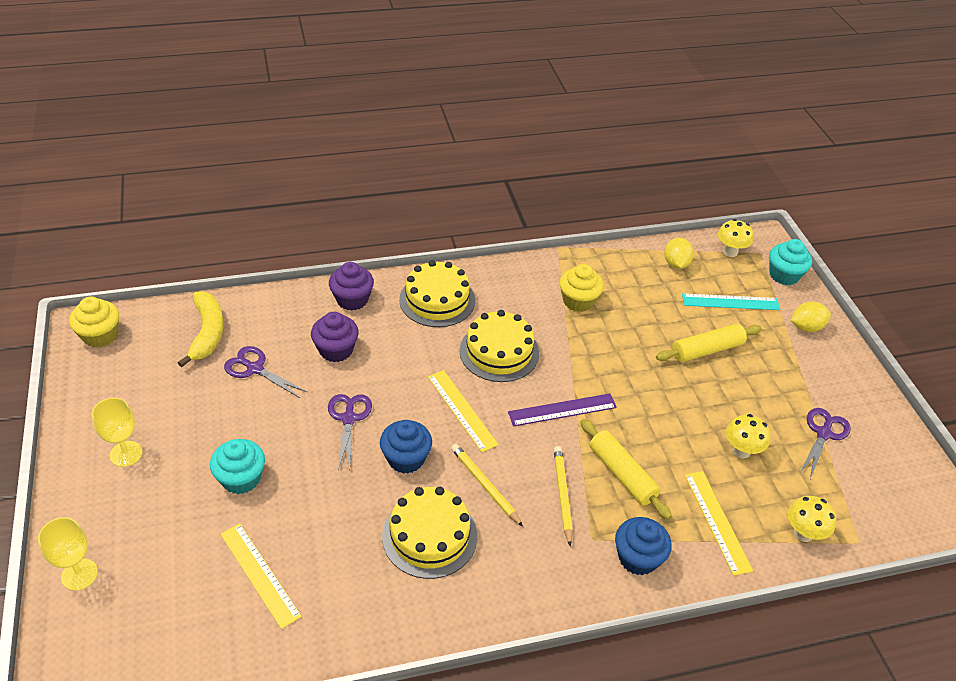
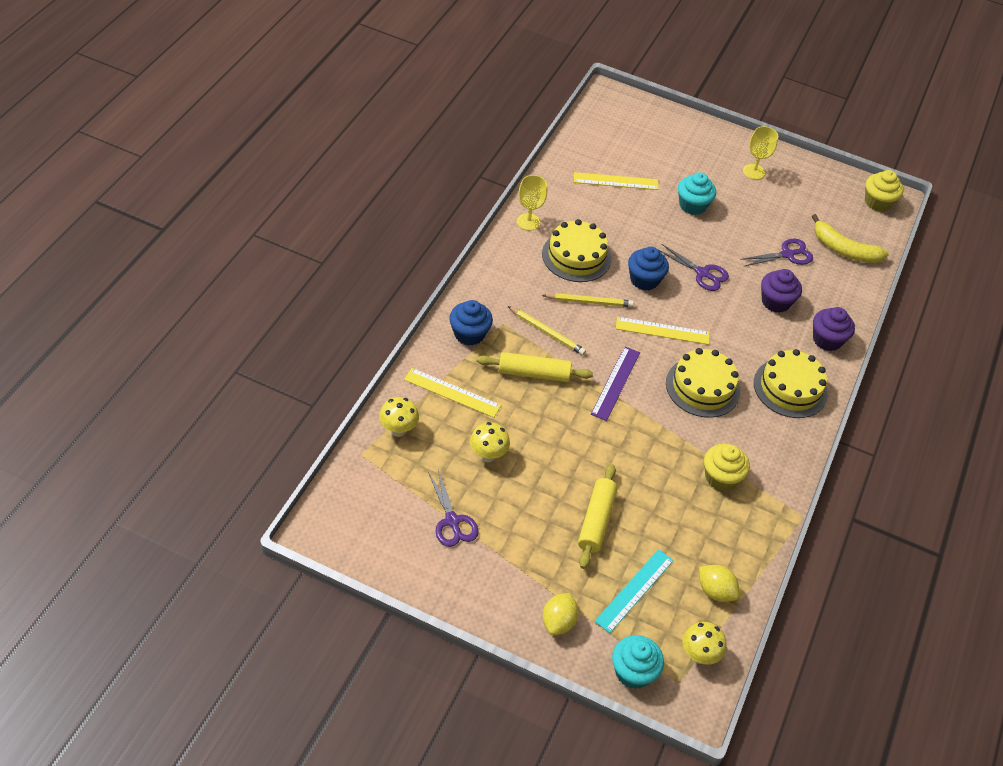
camera: 125 degrees right, 5 degrees up
yellow goblet [38,517,98,590] -> yellow goblet moved to [517,175,547,231]

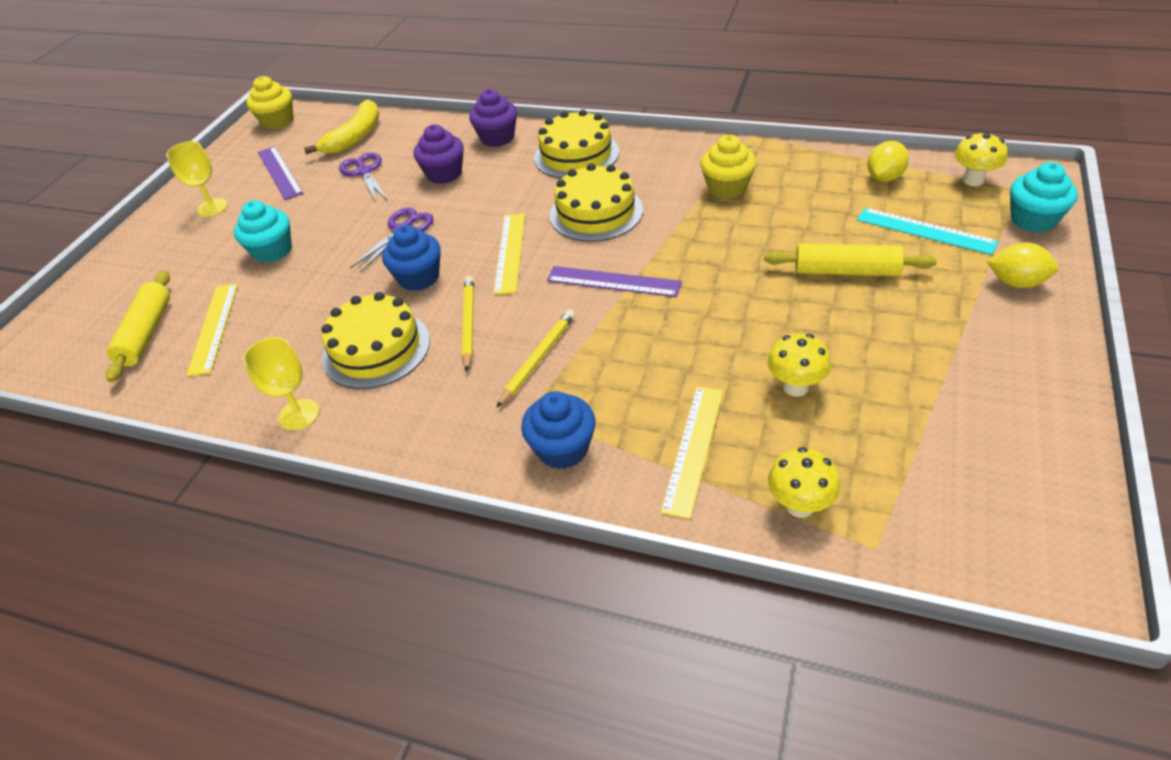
camera: 85 degrees left, 5 degrees down
purple scissors [428,470,479,547] -> none
yellow rolling pin [477,352,593,382] -> yellow rolling pin moved to [106,270,170,382]
none -> purple ruler [258,146,303,200]

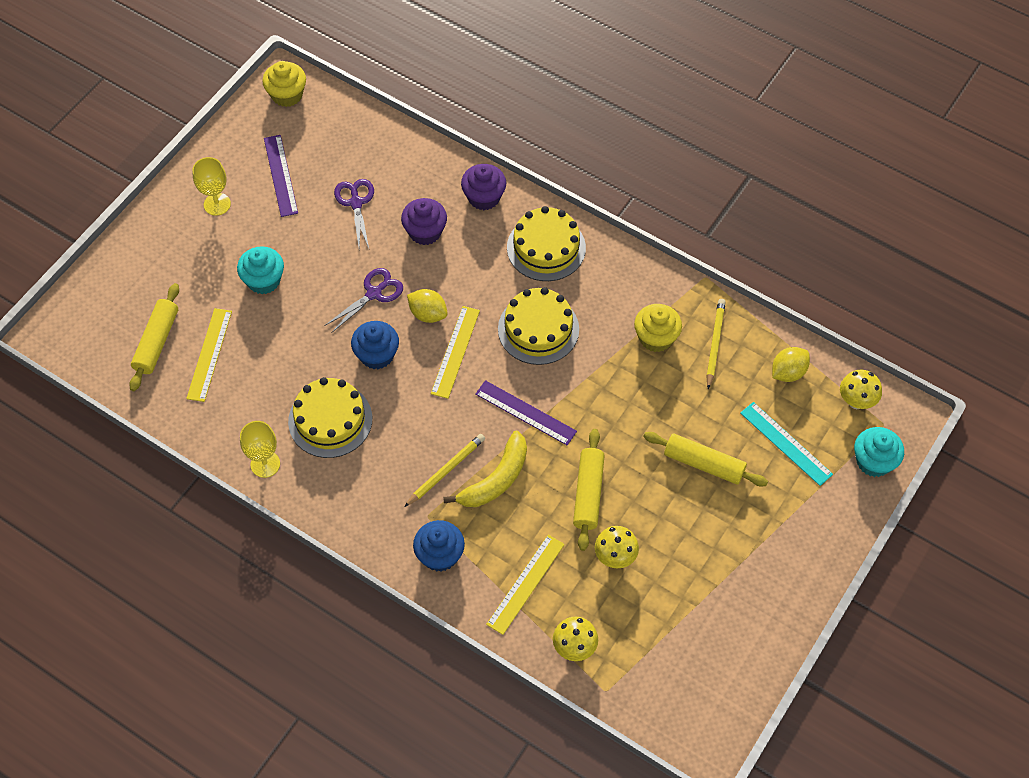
camera: 10 degrees right, 15 degrees up
yellow banana [304,99,379,154] -> yellow banana moved to [443,431,527,507]
yellow pencil [462,276,474,372] -> yellow pencil moved to [706,299,726,389]
yellow lemon [987,242,1059,288] -> yellow lemon moved to [407,289,448,323]
none -> yellow rolling pin [573,429,605,551]

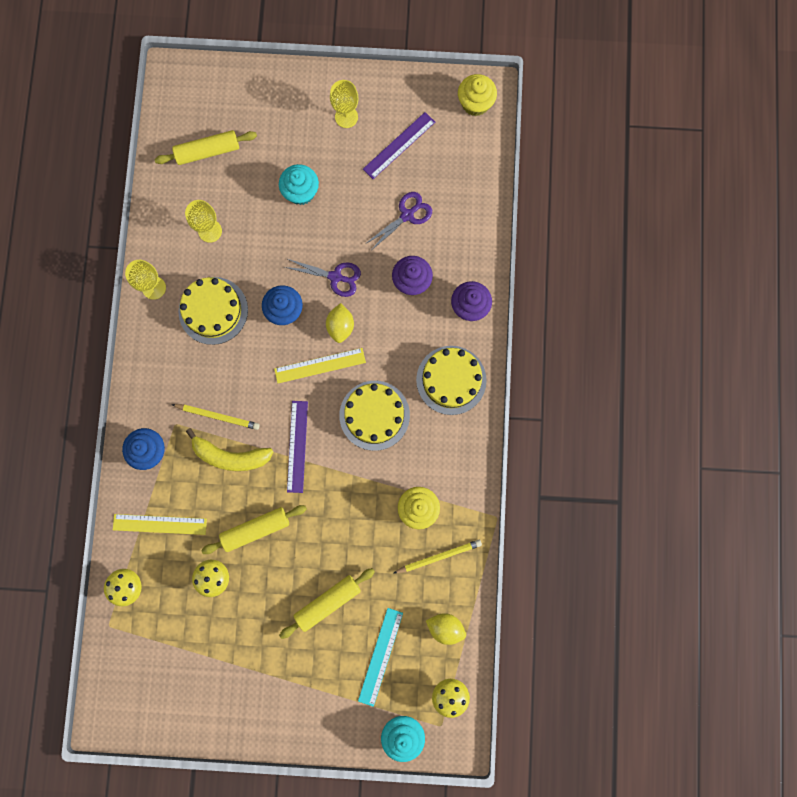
camera: 60 degrees right, 20 degrees up
yellow ruler [186,308,232,402] -> none
yellow rolling pin [643,432,768,486] -> yellow rolling pin turned 60 degrees clockwise [279,568,375,639]
none -> yellow goblet [185,200,222,243]

